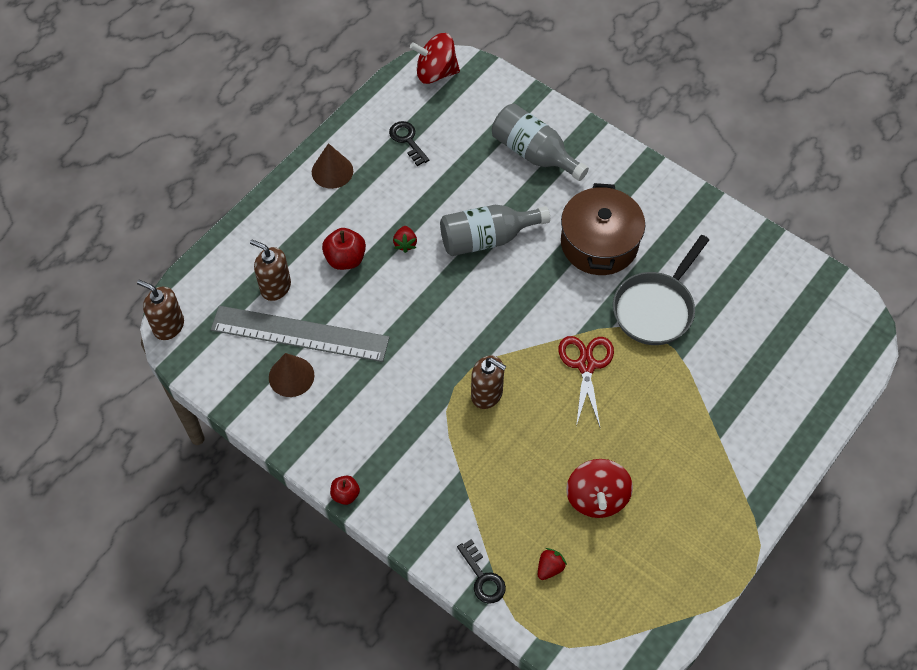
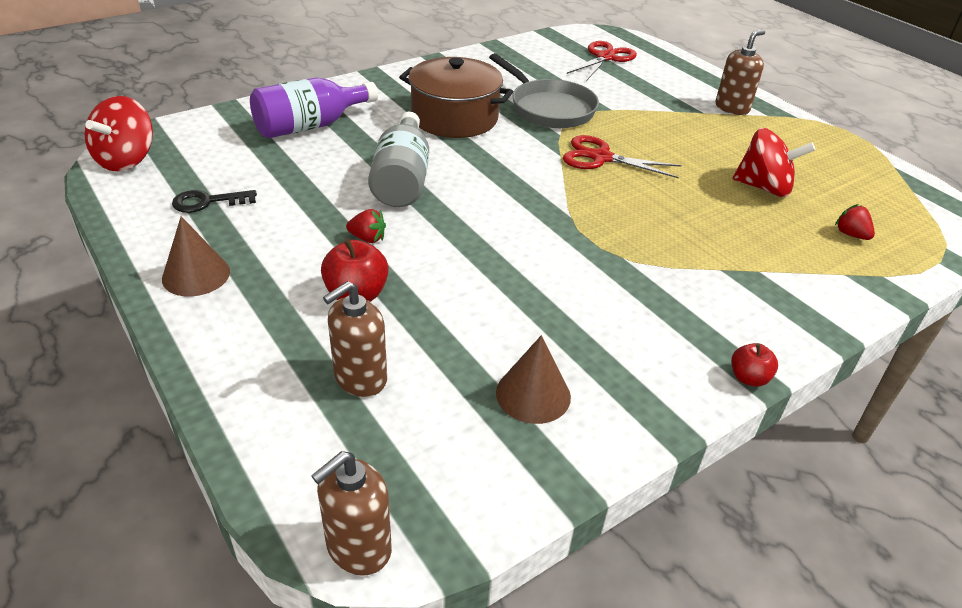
camera: 75 degrees left, 20 degrees down
grey ruler [211,306,390,362] -> none
black key [457,539,506,604] -> none
brown soap dispenser [471,355,507,409] -> brown soap dispenser moved to [716,30,765,115]
grey bottle [492,103,589,181] -> purple bottle [250,77,378,138]
none -> red scissors [567,41,637,81]

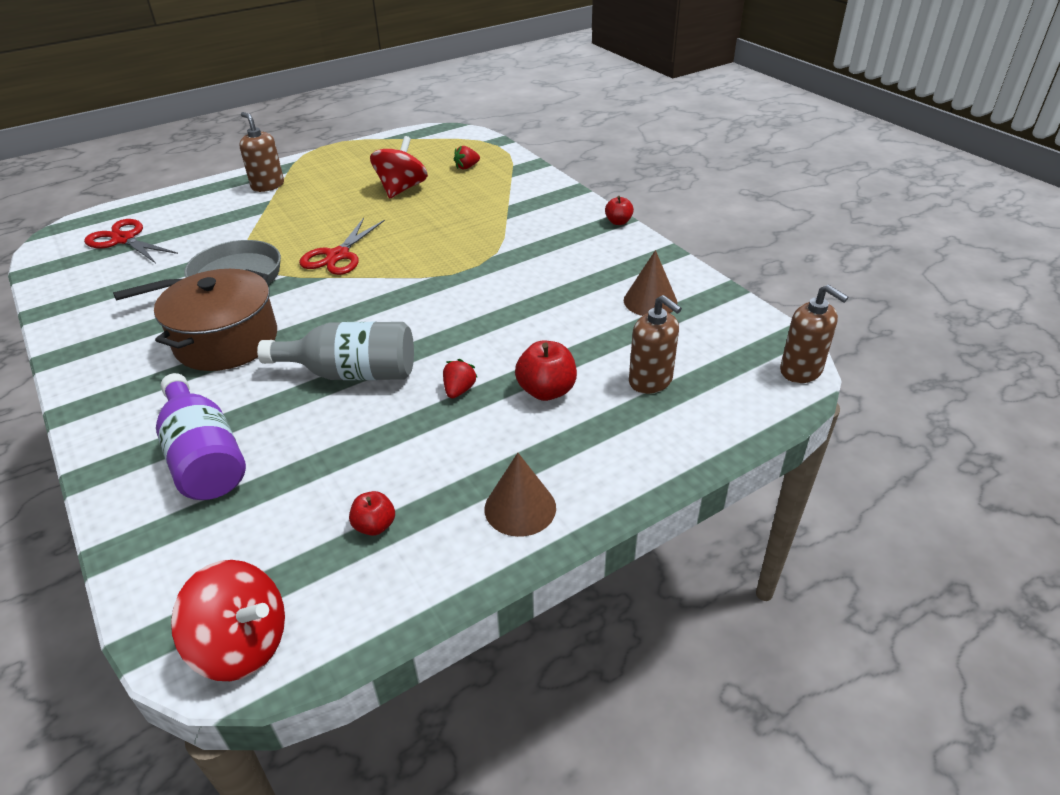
camera: 85 degrees left, 0 degrees up
black key [172,190,257,213] -> red apple [349,491,395,536]

